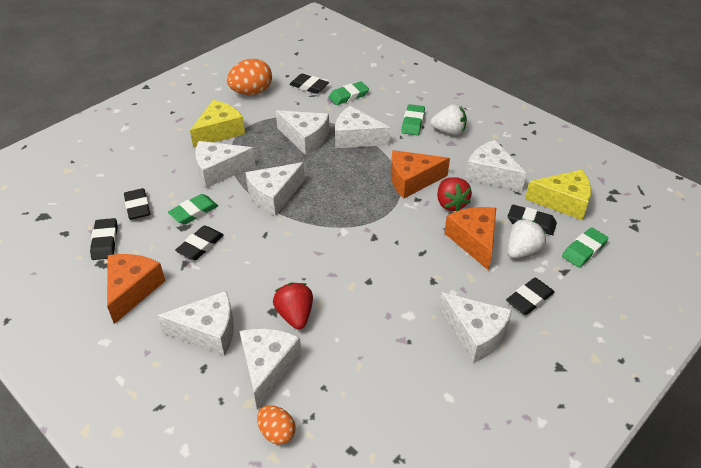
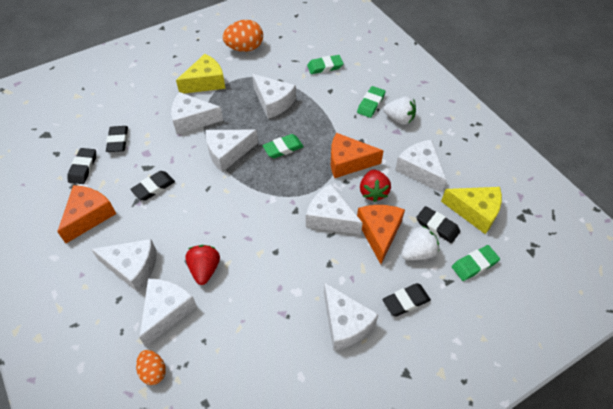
camera: 15 degrees right, 10 degrees up
green eraser [168,194,218,224] -> green eraser moved to [263,134,304,158]
black eraser [289,74,329,94] -> none
white cheese [335,106,390,148] -> white cheese moved to [306,184,363,235]

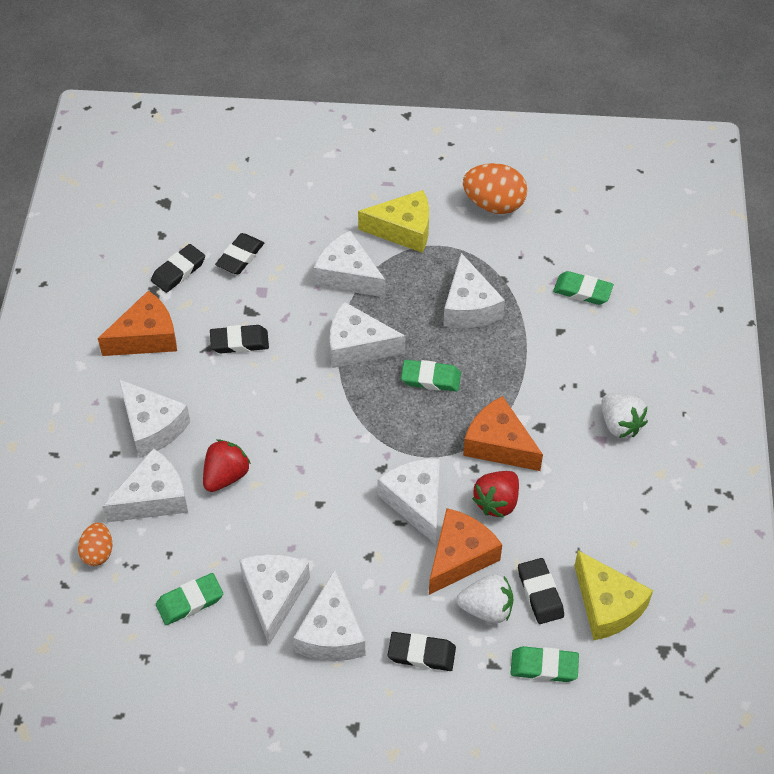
camera: 35 degrees right, 0 degrees up
green eraser [357,86,386,118] -> green eraser moved to [156,573,223,625]
white cheese [395,140,446,193] -> white cheese moved to [239,554,310,645]

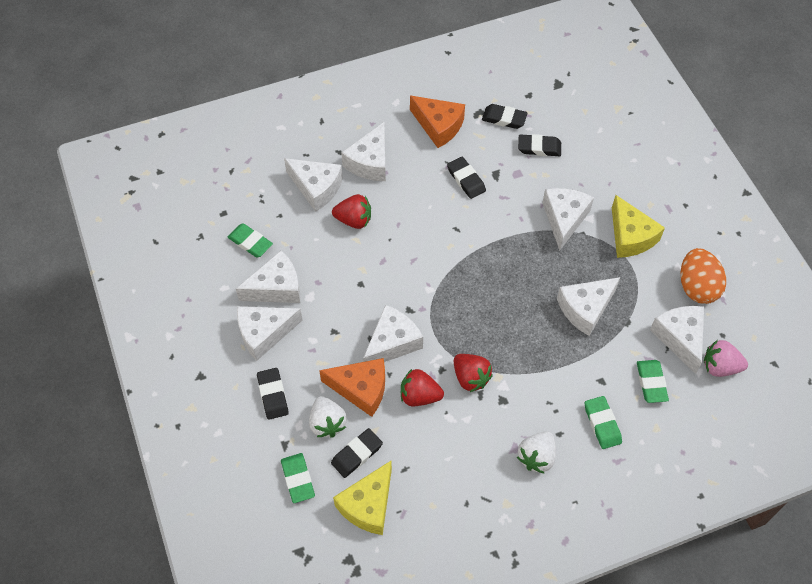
camera: 65 degrees right, 5 degrees up
orange egg [78,522,112,566] -> none
white cheese [330,302,405,368] -> white cheese moved to [650,306,704,374]
green eraser [401,360,461,392] -> green eraser moved to [585,396,622,449]
orange cheese [463,396,543,471] -> red strawberry [454,354,493,392]
none -> pink strawberry [704,340,748,377]

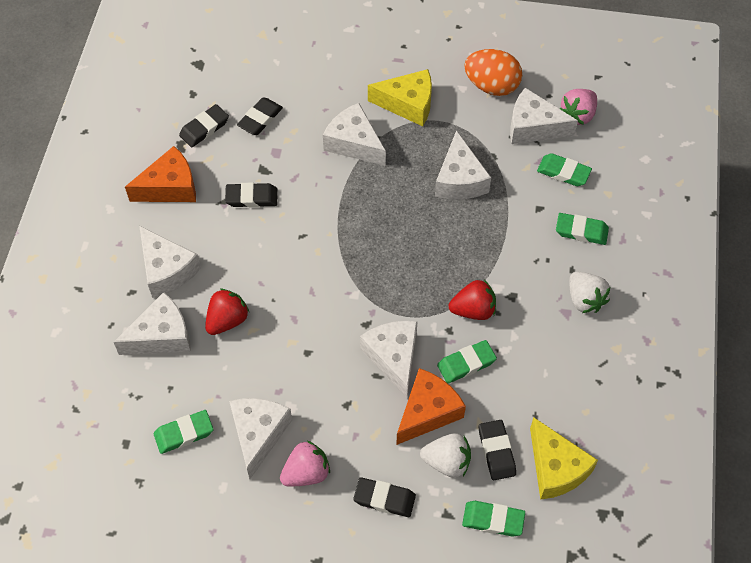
camera: 60 degrees left, 0 degrees up
white cheese [237,306,303,361] -> pink strawberry [280,441,330,487]
red strawberry [401,369,444,406] -> green eraser [437,340,497,384]

